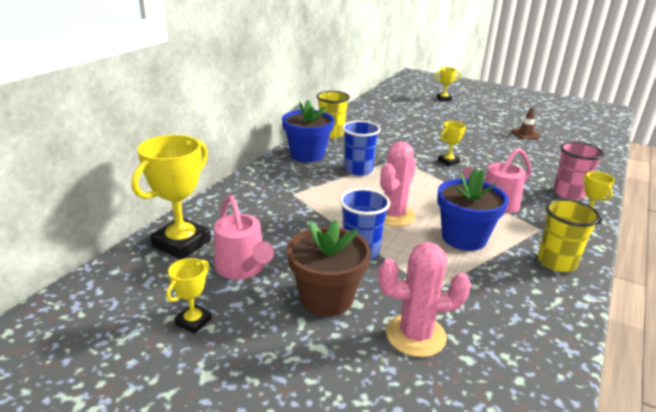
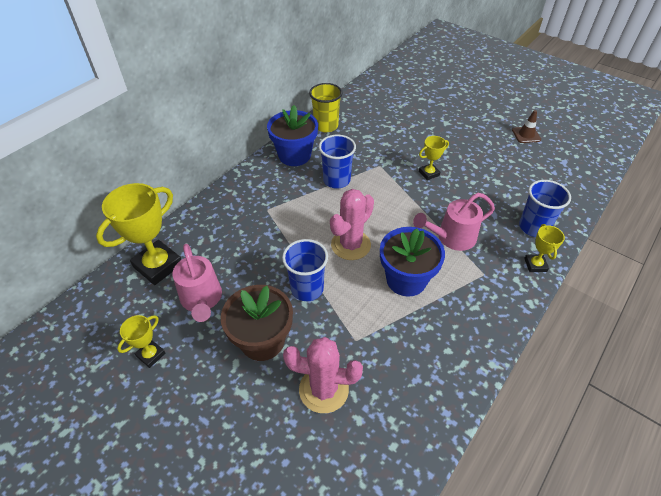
camera: 10 degrees right, 20 degrees up
yellow trophy [435,67,460,101] -> none
yellow cup [538,199,601,272] -> none
pink cup [553,142,604,200] -> blue cup [519,180,571,237]

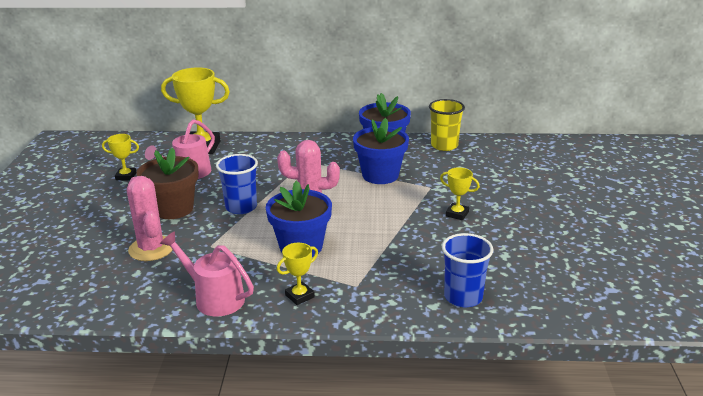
camera: 55 degrees right, 20 degrees down
blue cup [319,135,356,188] -> blue flower pot [353,118,409,184]
pink watering can [413,193,495,251] -> pink watering can moved to [160,232,254,316]
brown traffic cone [512,110,541,143] -> none
yellow trophy [524,224,565,272] -> yellow trophy moved to [277,243,318,305]

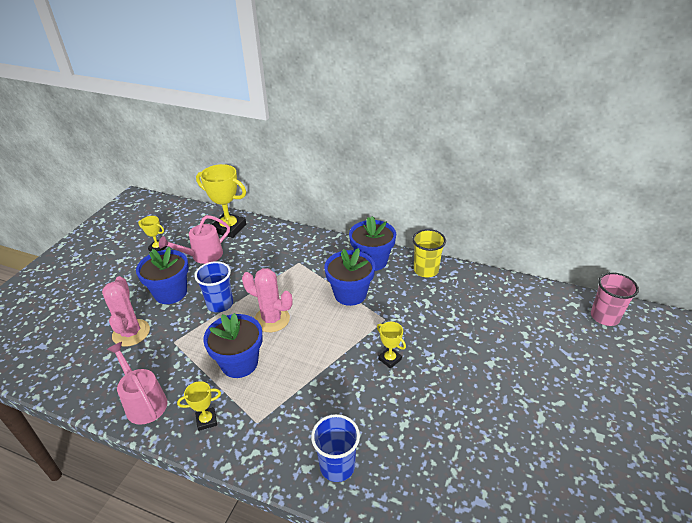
camera: 20 degrees right, 10 degrees up
brown flower pot [136,147,198,219] -> blue flower pot [136,247,189,304]
none -> pink cup [591,272,639,326]

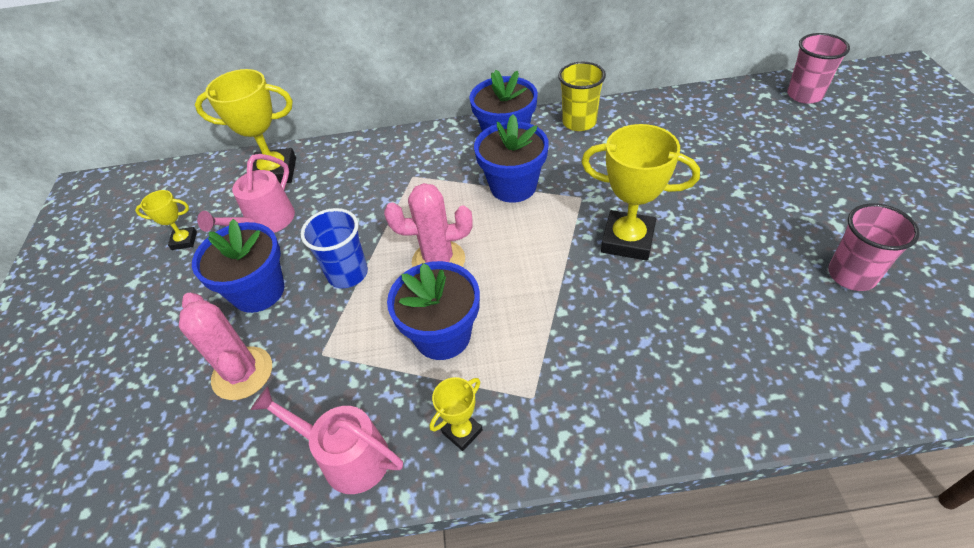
camera: 25 degrees left, 10 degrees up
blue cup [311,414,360,482] -> none
yellow trophy [377,322,406,369] -> yellow trophy [582,124,700,261], size x1.96
none -> pink cup [828,203,920,291]

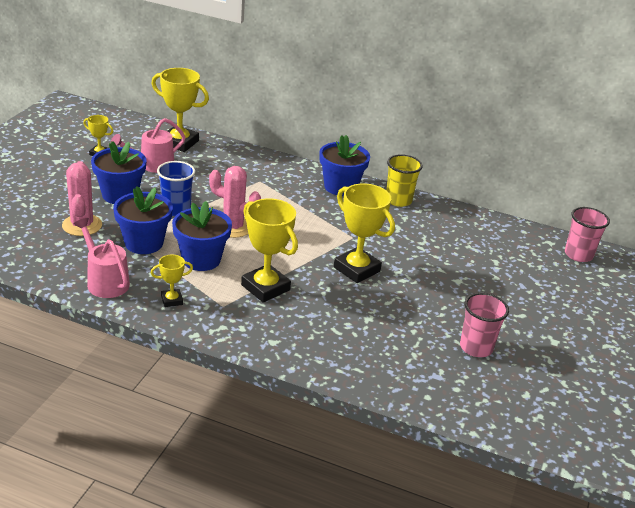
camera: 20 degrees right, 15 degrees down
blue flower pot [474,114,549,203] -> blue flower pot moved to [113,186,173,254]
none -> yellow trophy [241,198,298,303]

